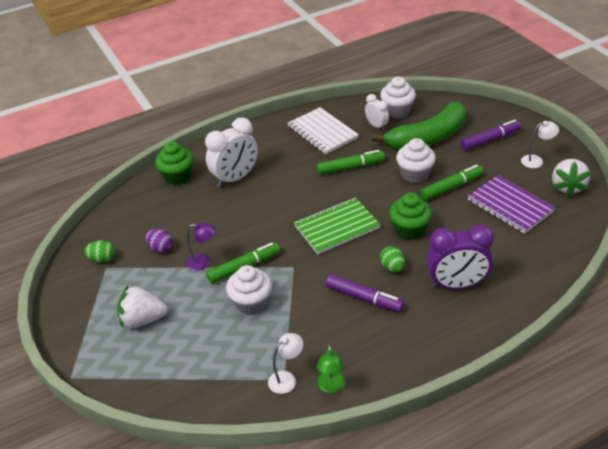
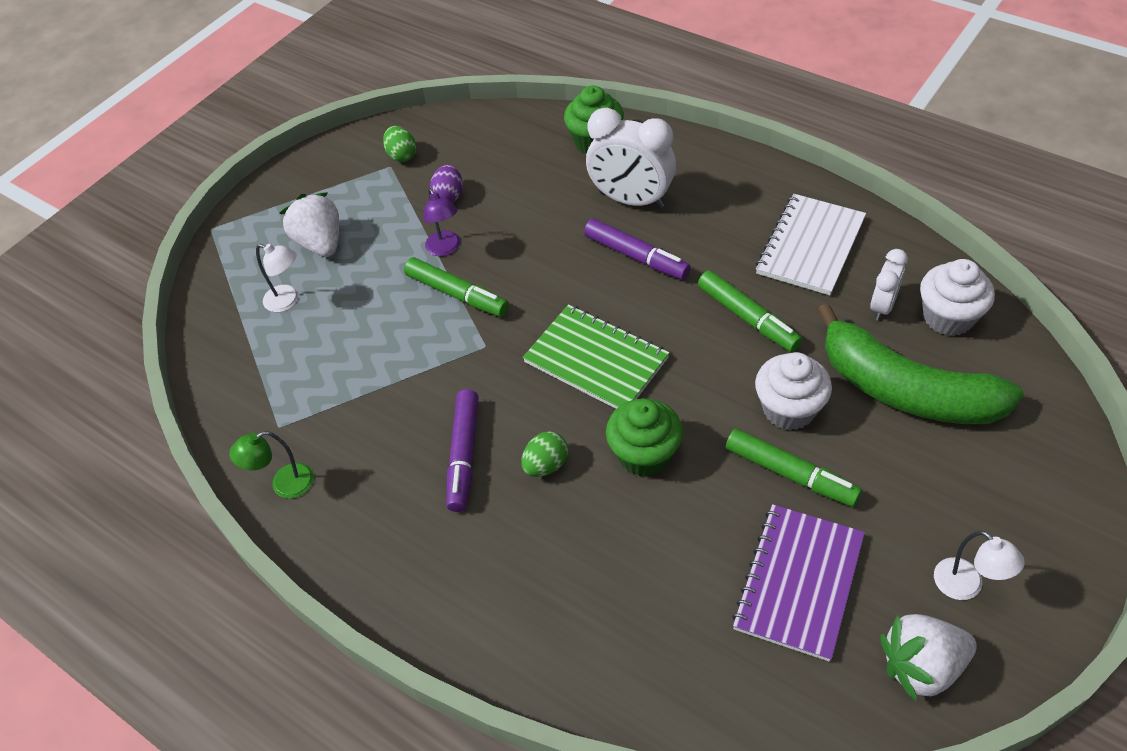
camera: 65 degrees right, 10 degrees up
white cupcake [226,265,272,315] -> none
white lamp [268,333,303,394] -> white lamp moved to [256,244,299,312]
purple clock [426,224,494,289] -> none
purple marker [460,120,521,151] -> purple marker moved to [584,219,691,280]

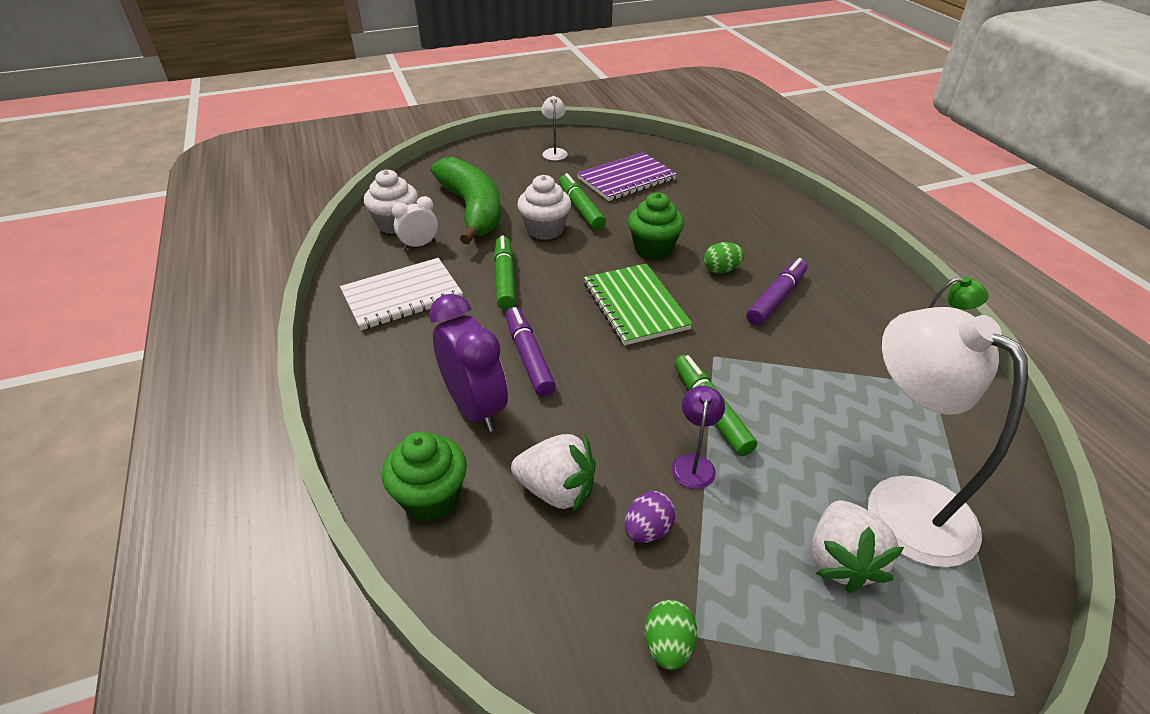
camera: 150 degrees left, 10 degrees down
white lamp [256,244,299,312] -> white lamp [868,307,1028,567], size x2.28
white clock [586,108,676,208] -> purple clock [429,294,508,432]
white strawberry [880,614,977,701] -> white strawberry moved to [511,434,596,512]

